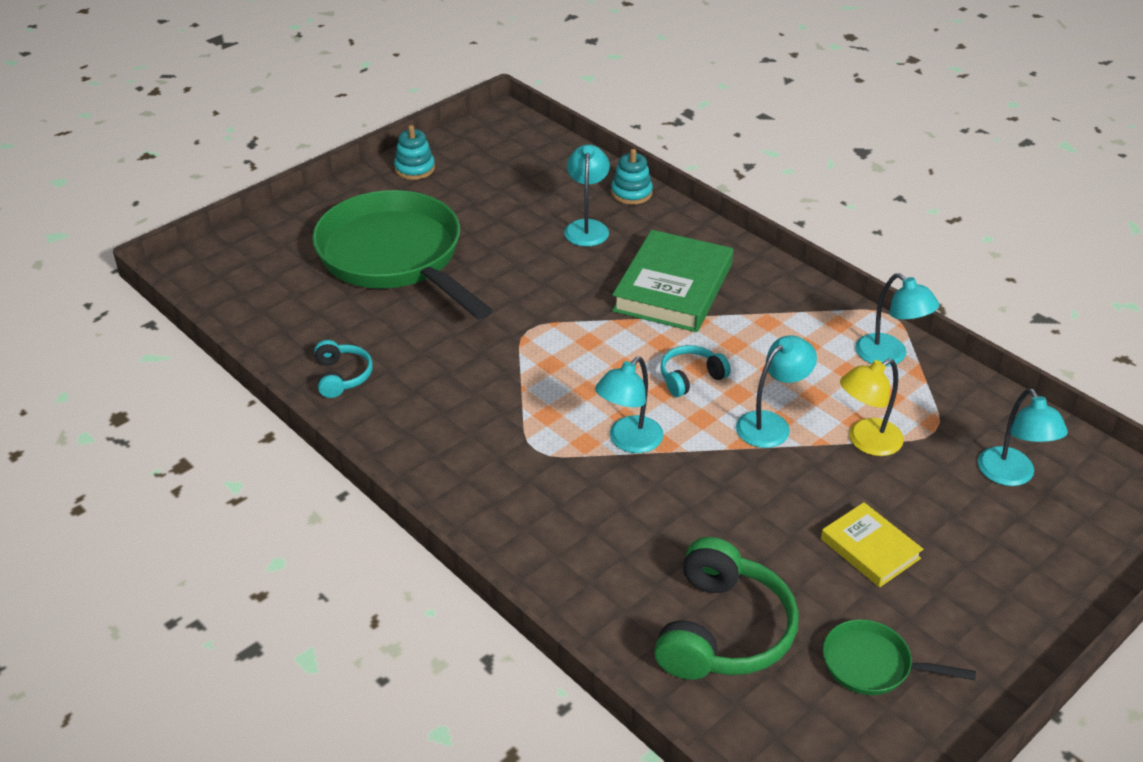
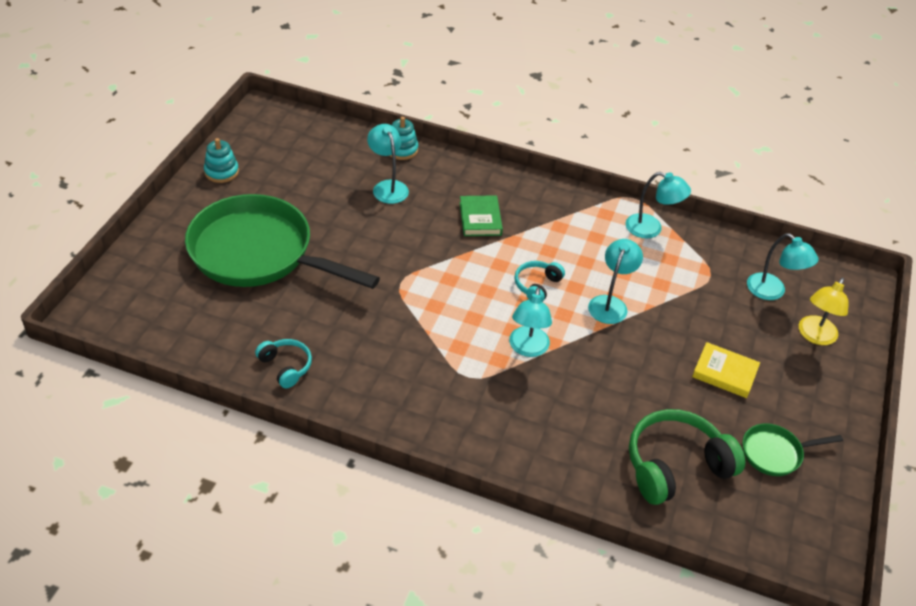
camera: 30 degrees left, 5 degrees up
green book [612,230,733,332] -> green book [460,195,503,236], size x0.56
green headphones [654,537,799,680] -> green headphones turned 105 degrees counterclockwise [629,409,745,505]
yellow lamp [840,359,904,456] -> yellow lamp moved to [799,278,849,345]

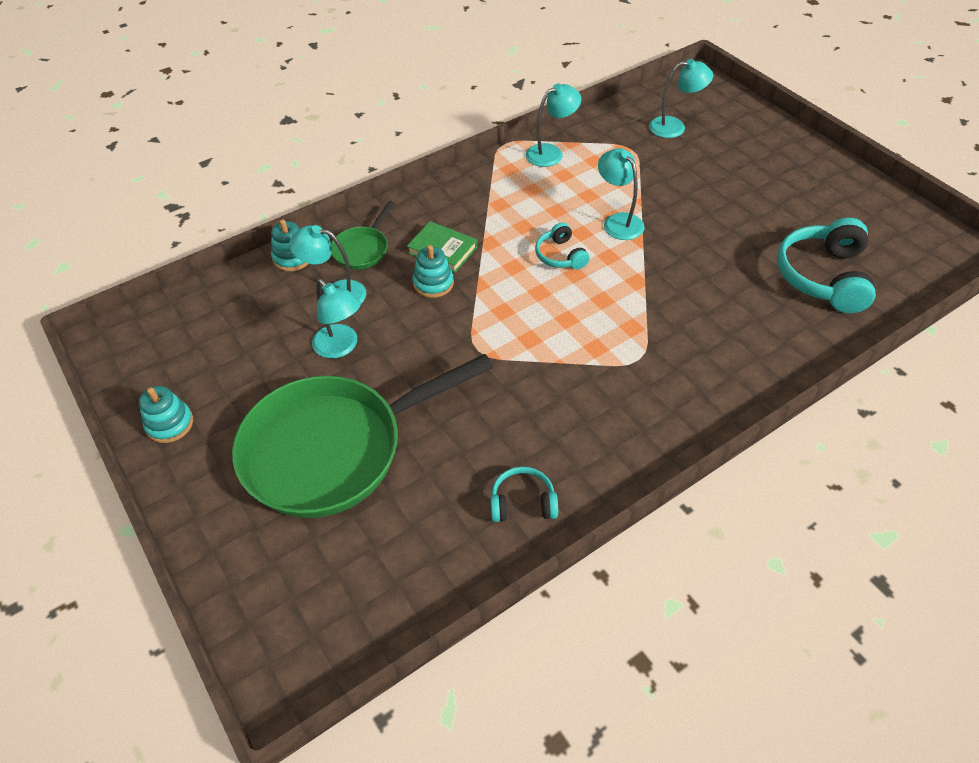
camera: 50 degrees left, 5 degrees up
turquoise lamp [509,287,552,357] -> turquoise lamp moved to [312,279,361,359]
green headphones [629,409,745,505] -> turquoise headphones [777,218,876,313]
yellow book [692,342,760,398] -> none
green pan [743,423,843,476] -> green pan moved to [331,201,395,270]
yellow lamp [799,278,849,345] -> none
none -> turquoise stacking toy [413,245,454,298]

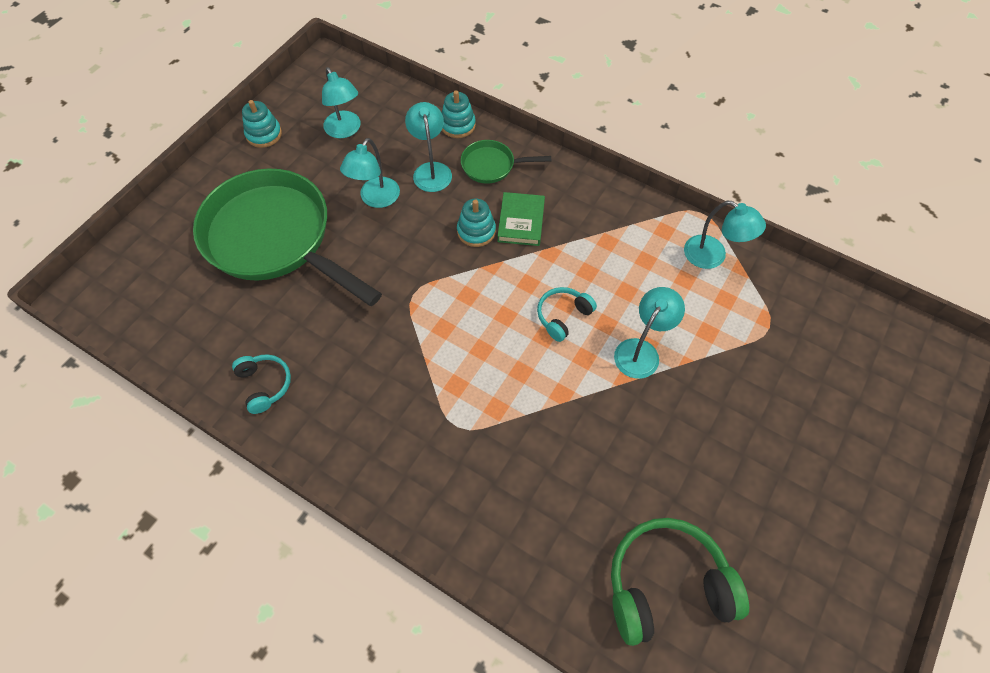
camera: 65 degrees right, 10 degrees up
turquoise lamp [649,59,713,138] -> turquoise lamp moved to [322,67,360,138]
turquoise headphones [777,218,876,313] -> green headphones [611,518,749,646]

